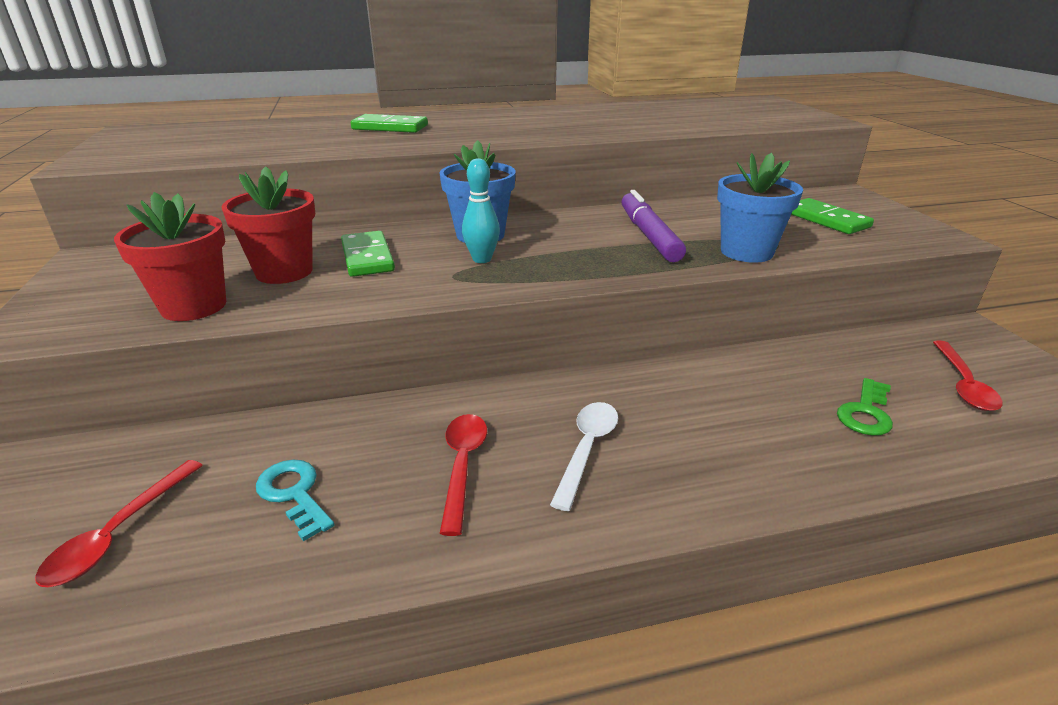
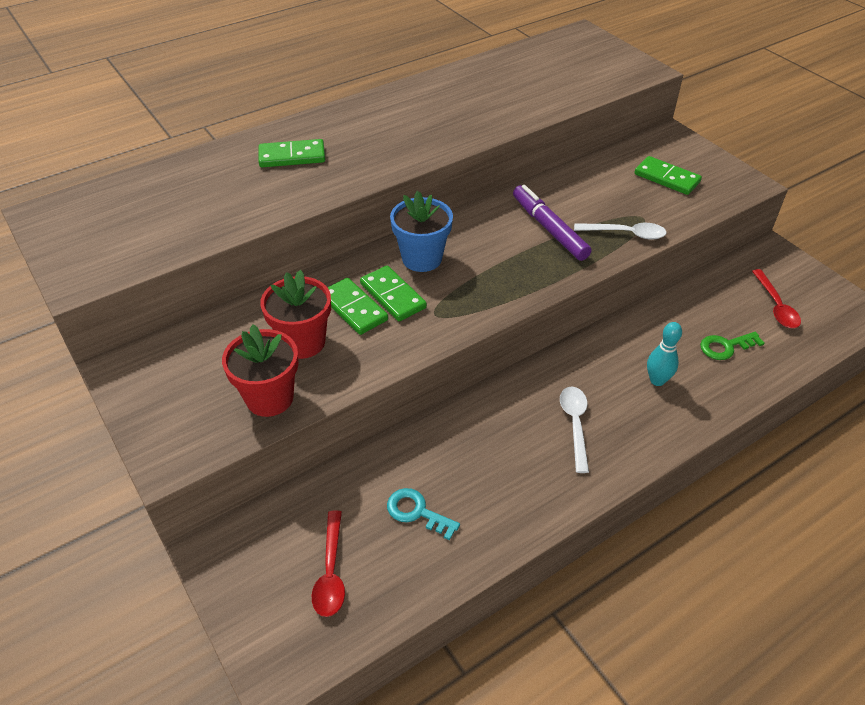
camera: 20 degrees left, 15 degrees up
red spoon [439,414,487,536] -> none
turquoise bowling pin [462,158,500,263] -> turquoise bowling pin moved to [647,322,682,386]
blue flower pot [717,153,803,263] -> white spoon [574,223,667,240]
green key [837,378,893,436] -> green key turned 60 degrees clockwise [700,332,764,360]
none -> green domino [360,266,427,321]

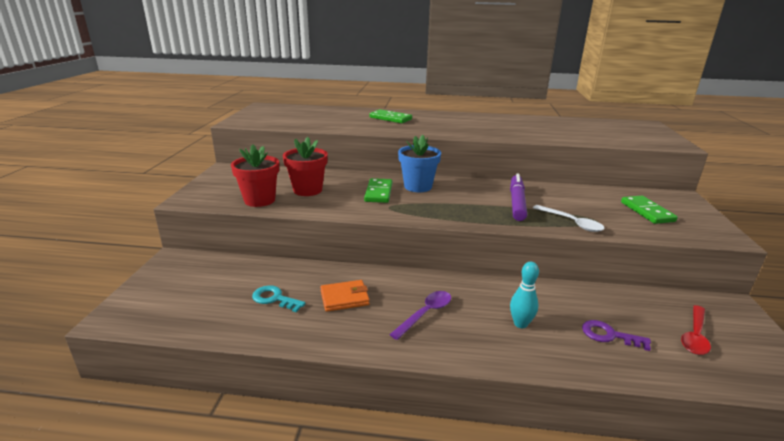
camera: 40 degrees right, 20 degrees down
red spoon [312,510,345,617] -> none
green domino [327,278,388,335] -> none
turquoise key [387,488,460,540] -> turquoise key turned 45 degrees counterclockwise [252,285,306,312]
white spoon [560,387,589,473] -> purple spoon [389,291,451,340]
green key [700,332,764,360] -> purple key [582,320,651,351]
none -> orange wallet [320,280,370,312]

